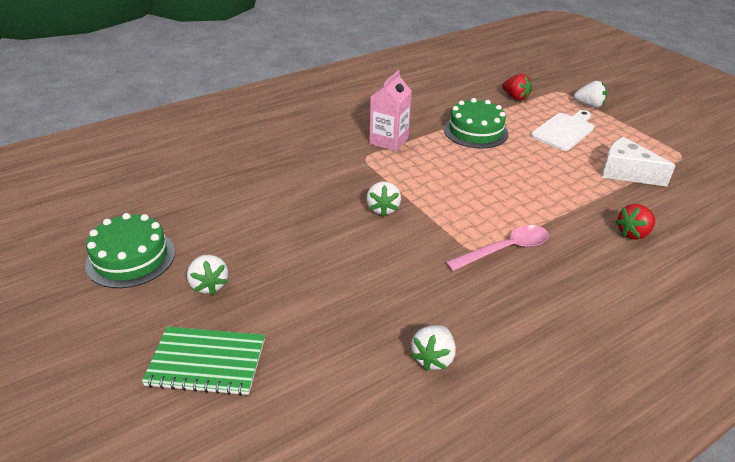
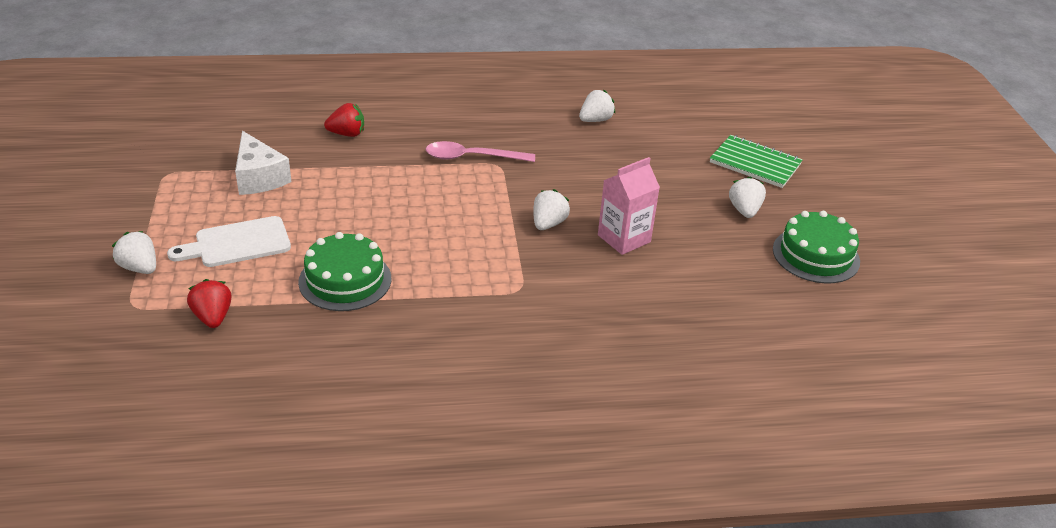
camera: 155 degrees left, 0 degrees up
pink carton [369,70,412,152] -> pink carton moved to [598,157,660,255]

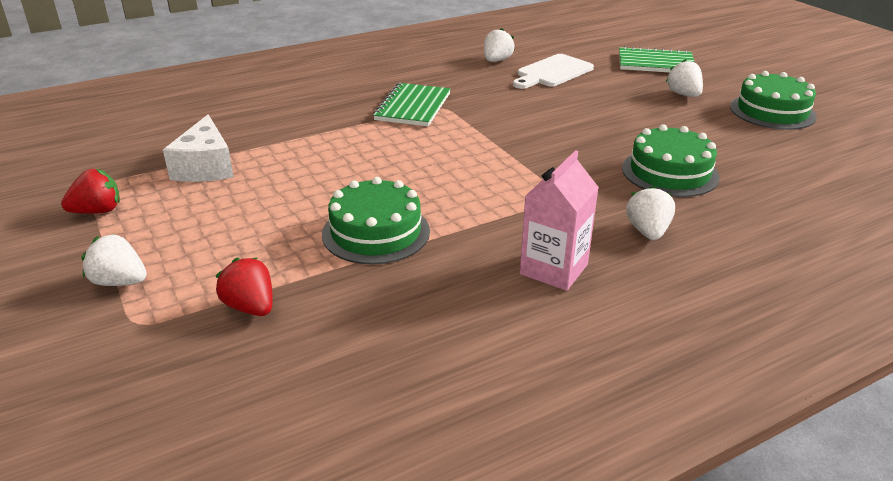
camera: 20 degrees left, 5 degrees down
white cutting board [167,216,291,267] -> white cutting board moved to [513,54,594,89]
white cheese [235,131,291,195] -> white cheese turned 45 degrees clockwise [163,114,234,182]
red strawberry [324,103,364,137] -> red strawberry moved to [61,169,120,214]
pink spoon [426,141,535,162] -> green notebook [373,83,450,126]
white strawberry [533,189,570,230] -> white strawberry moved to [626,186,675,240]
pink carton [598,157,660,255] -> pink carton moved to [520,150,599,291]
none -> green cake [622,124,720,197]

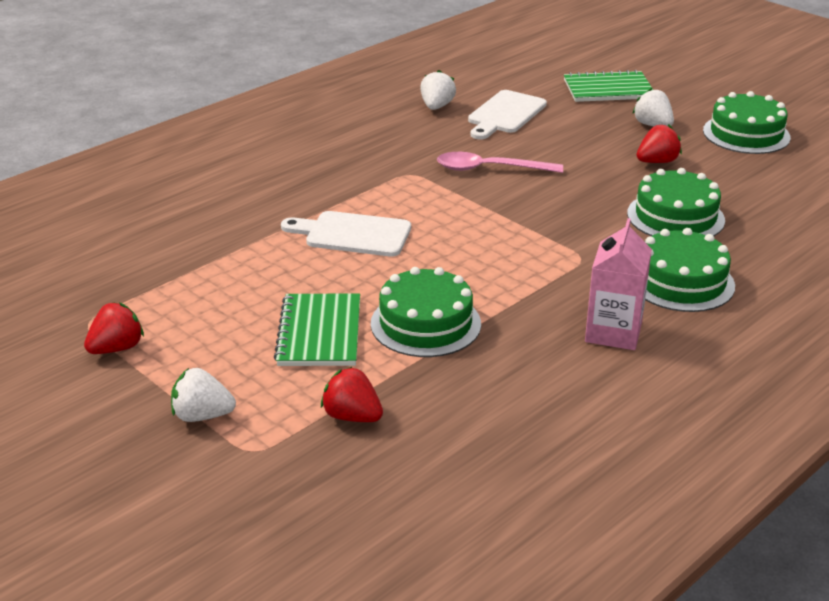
camera: 15 degrees left, 0 degrees up
white cheese [163,114,234,182] -> none
green notebook [373,83,450,126] -> green notebook moved to [274,294,360,366]
white strawberry [626,186,675,240] -> green cake [645,228,735,312]
none -> white cutting board [281,211,411,257]
none -> pink spoon [437,152,563,173]
none -> red strawberry [637,124,682,163]

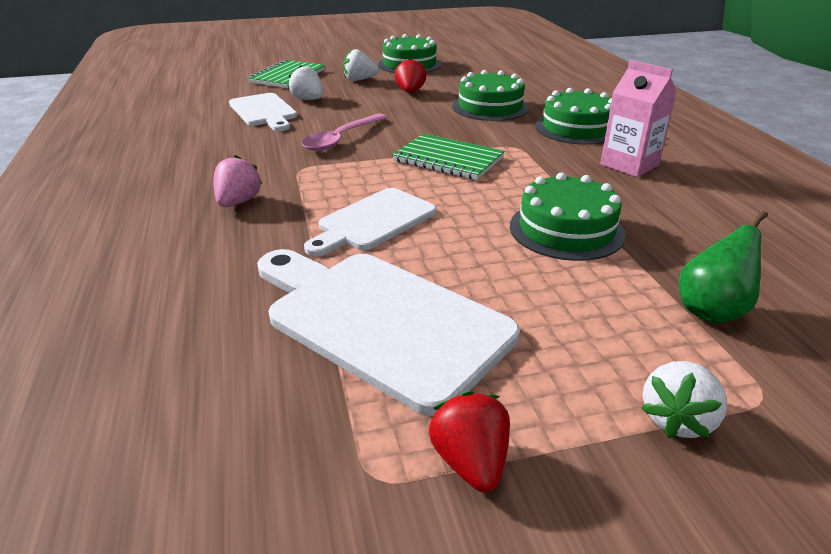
camera: 60 degrees left, 0 degrees up
green notebook [274,294,360,366] -> green notebook moved to [392,134,505,180]
red strawberry [321,367,383,422] -> green pear [679,211,768,324]
white strawberry [420,70,456,110] -> white strawberry moved to [288,65,323,100]
none -> pink strawberry [214,155,262,207]
none -> white cutting board [257,249,520,416]

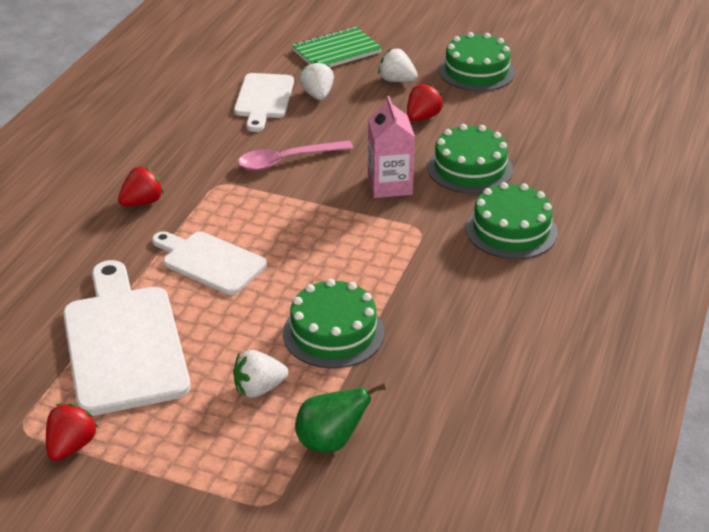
camera: 35 degrees right, 5 degrees up
pink strawberry [214,155,262,207] -> red strawberry [118,166,164,206]
white cutting board [304,188,436,257] -> white cutting board turned 45 degrees clockwise [152,231,267,295]
green notebook [392,134,505,180] -> none
pink carton [600,60,677,177] -> pink carton moved to [368,96,415,198]
white strawberry [641,361,727,438] -> white strawberry moved to [233,350,288,398]

